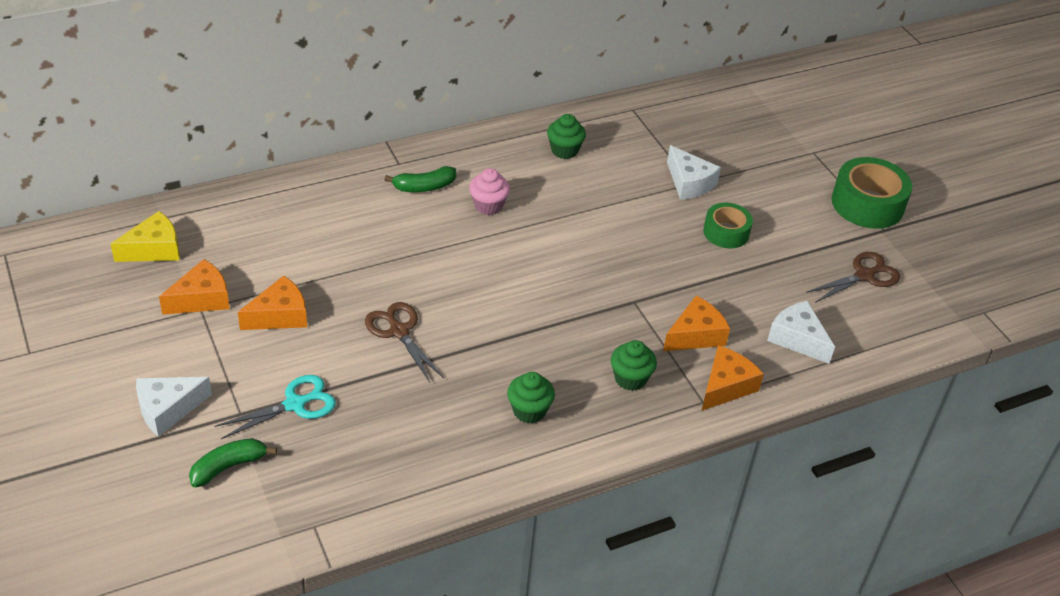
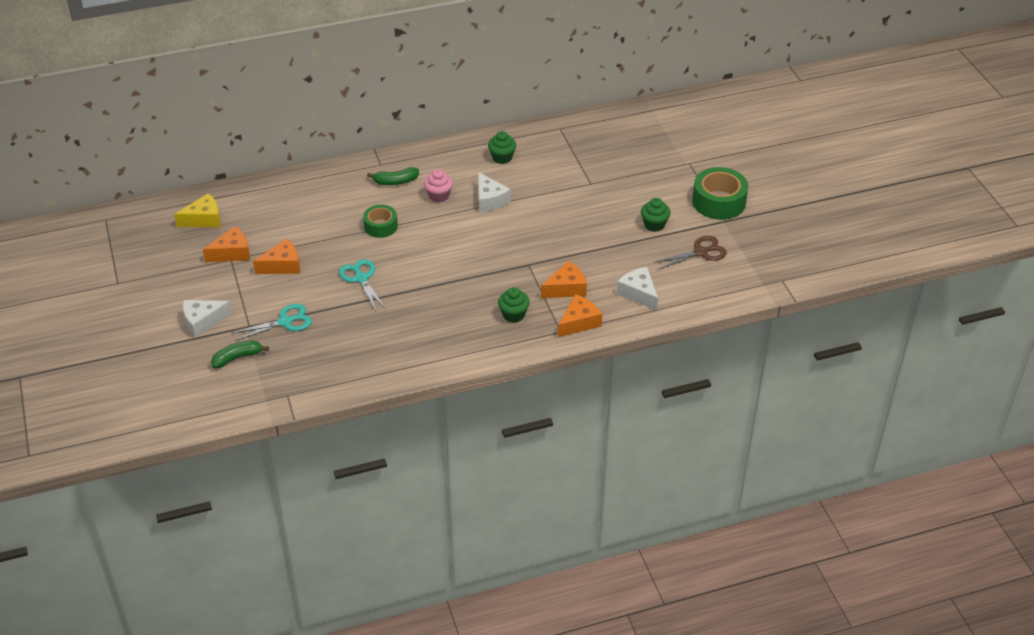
camera: 10 degrees right, 0 degrees up
brown scissors [365,302,444,382] -> turquoise scissors [339,259,386,311]
green cupcake [507,372,555,423] -> green cupcake moved to [641,198,671,232]
white cheese [667,145,721,200] -> white cheese moved to [478,172,511,212]
green tape [703,203,753,248] -> green tape moved to [363,205,398,238]

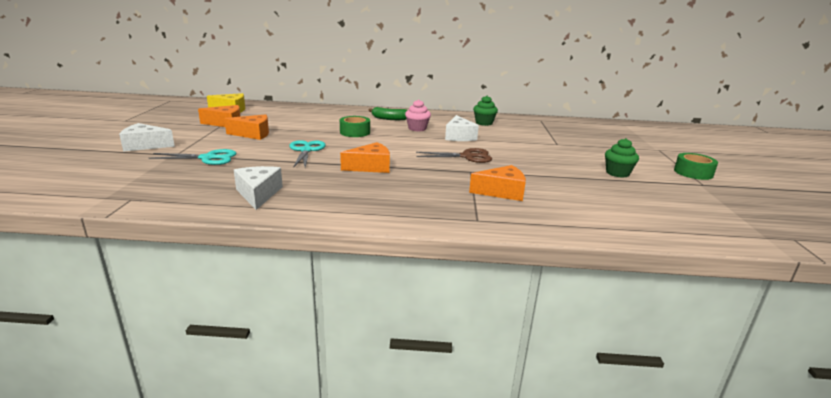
camera: 20 degrees right, 20 degrees down
green banana [211,340,269,368] -> none
green cupcake [498,287,530,323] -> none
orange cheese [558,294,602,337] -> orange cheese moved to [340,142,390,173]
white cheese [617,267,658,311] -> white cheese moved to [234,166,283,210]
brown scissors [653,236,727,270] -> brown scissors moved to [416,148,492,163]
green tape [692,167,748,220] -> green tape [674,153,718,180], size x0.62

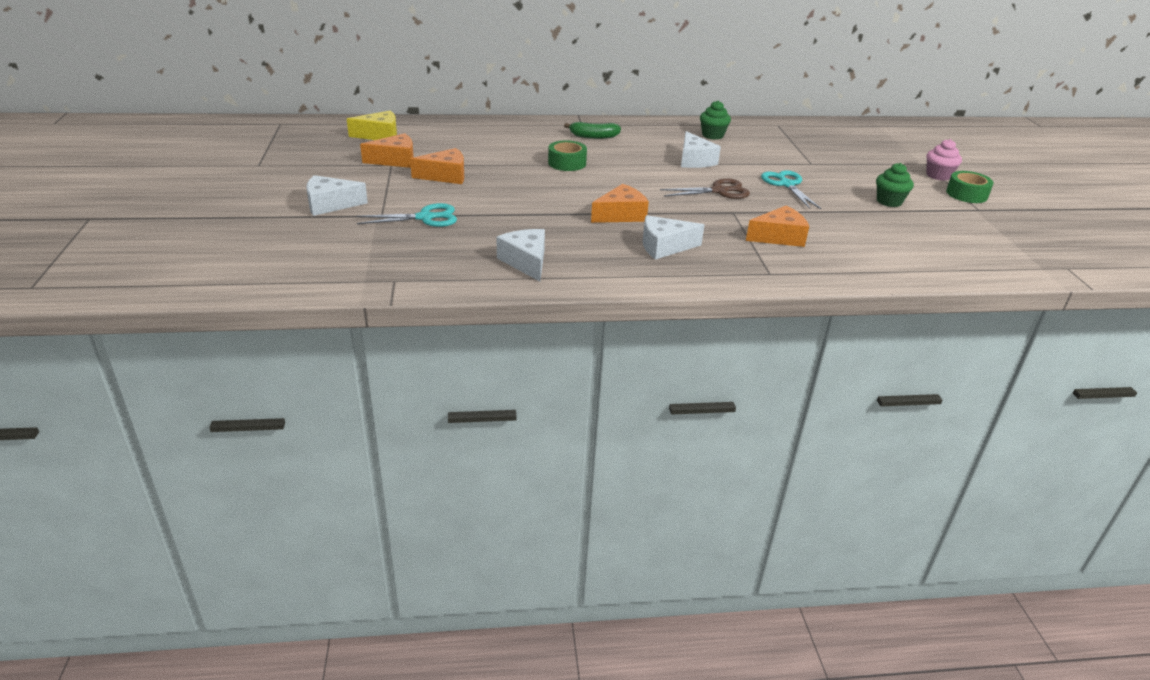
camera: 10 degrees left, 10 degrees up
turquoise scissors [289,140,326,168] -> turquoise scissors moved to [761,170,821,209]
pink cupcake [405,99,431,131] -> pink cupcake moved to [926,139,962,181]
none -> white cheese [643,215,704,260]

